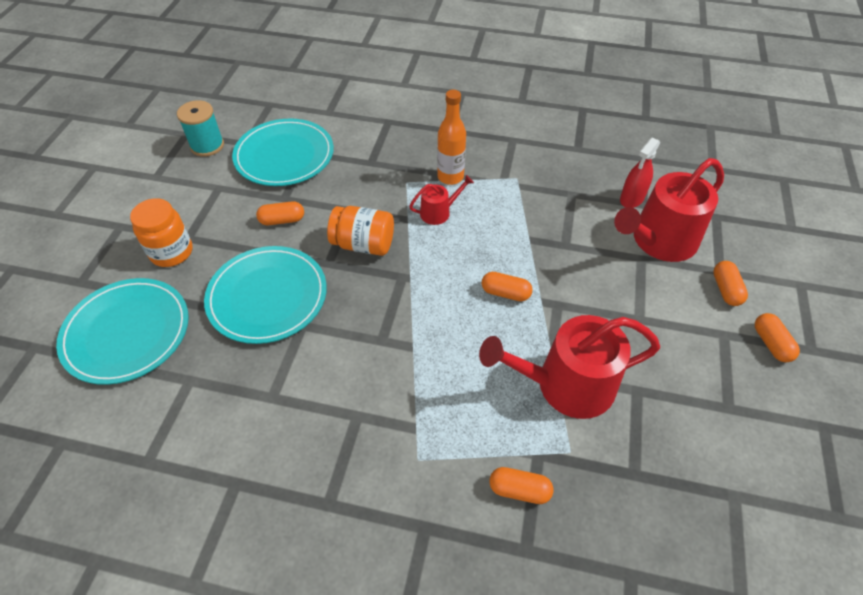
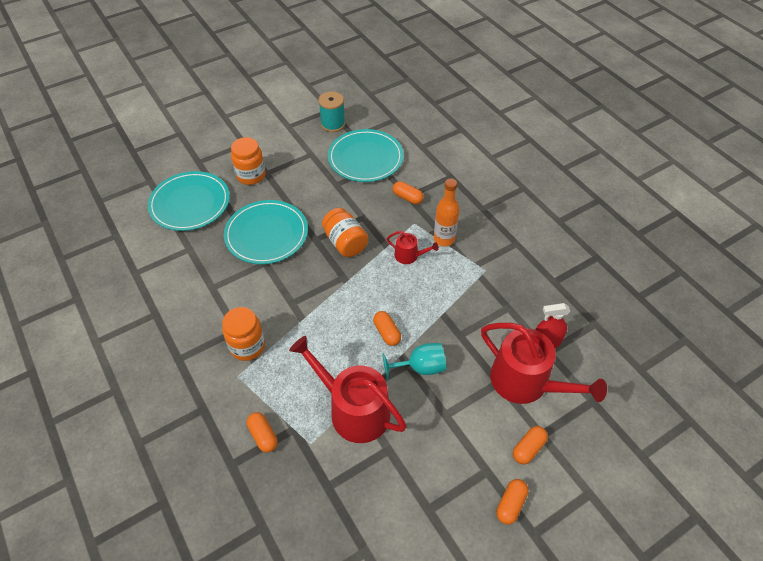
camera: 45 degrees right, 0 degrees up
orange capsule [256,201,304,225] -> orange capsule moved to [393,181,424,204]
red watering can [614,158,724,262] -> red watering can turned 150 degrees counterclockwise [481,323,607,404]
none -> orange jar [222,307,265,361]
none -> turquoise goblet [382,343,446,380]

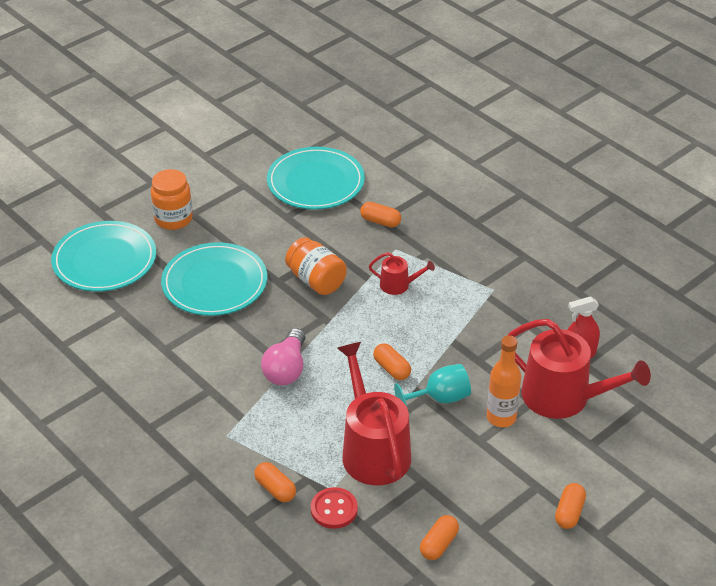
camera: 10 degrees left, 10 degrees down
orange jar [222,307,265,361] -> none
red watering can [289,336,407,443] -> red watering can turned 45 degrees clockwise [337,342,411,485]
turquoise spool [318,91,345,132] -> none
orange bottle [434,178,459,246] -> orange bottle moved to [487,335,521,427]
orange capsule [513,426,548,464] -> orange capsule moved to [420,515,459,560]
none -> pink light bulb [261,328,305,385]
none -> red button [311,487,358,529]

